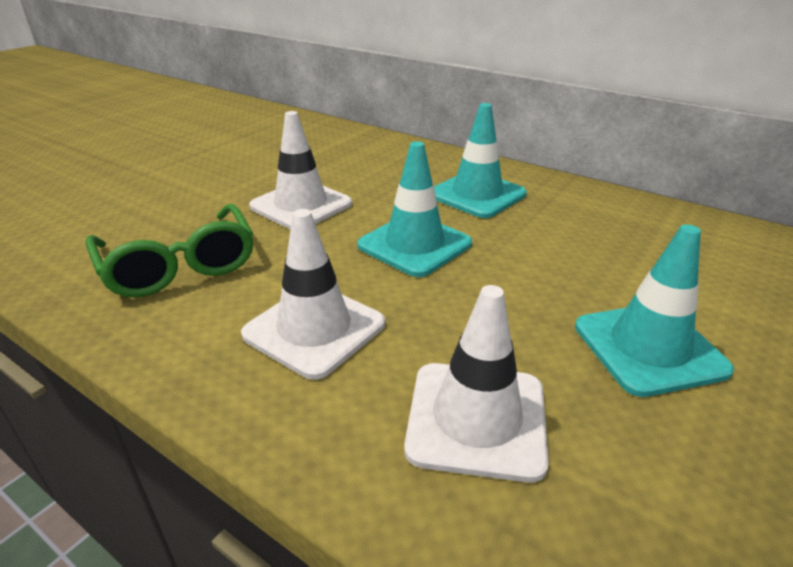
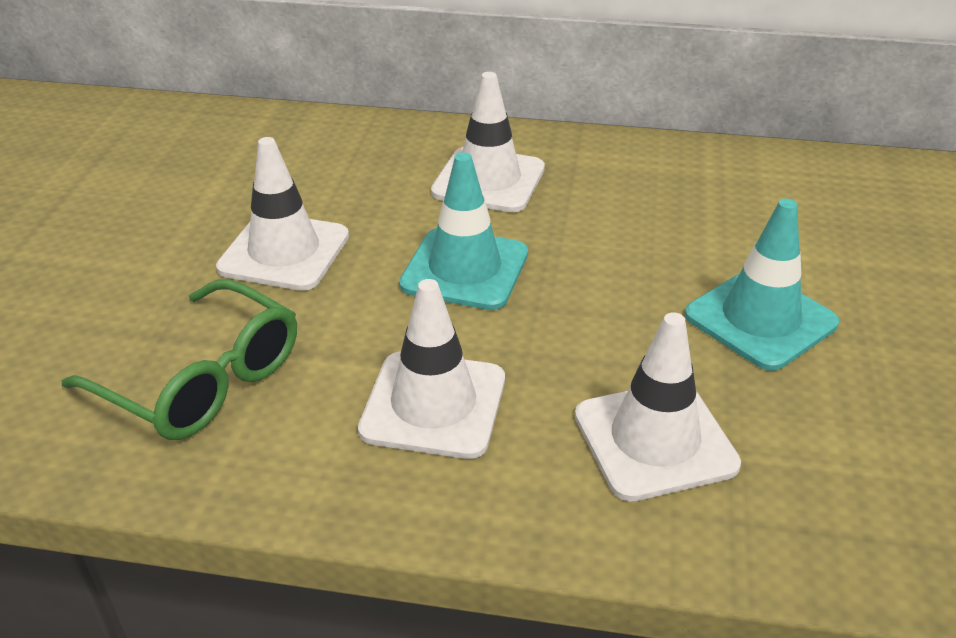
camera: 25 degrees left, 5 degrees up
turquoise traffic cone [434,103,527,218] -> white traffic cone [431,72,545,212]

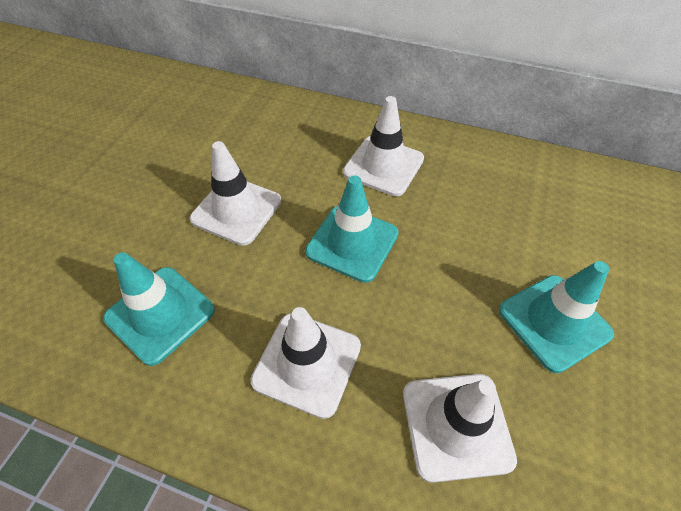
camera: 10 degrees right, 15 degrees up
green glasses [62,279,297,440] -> turquoise traffic cone [103,252,215,366]

